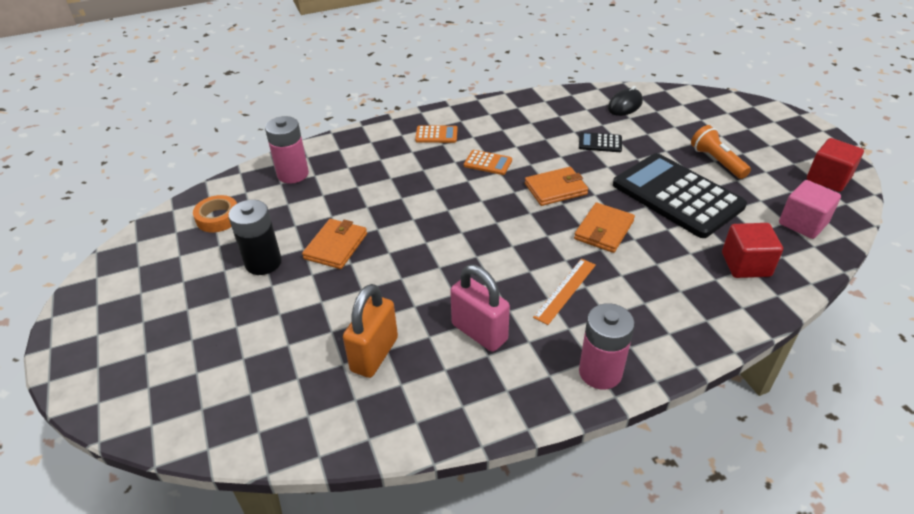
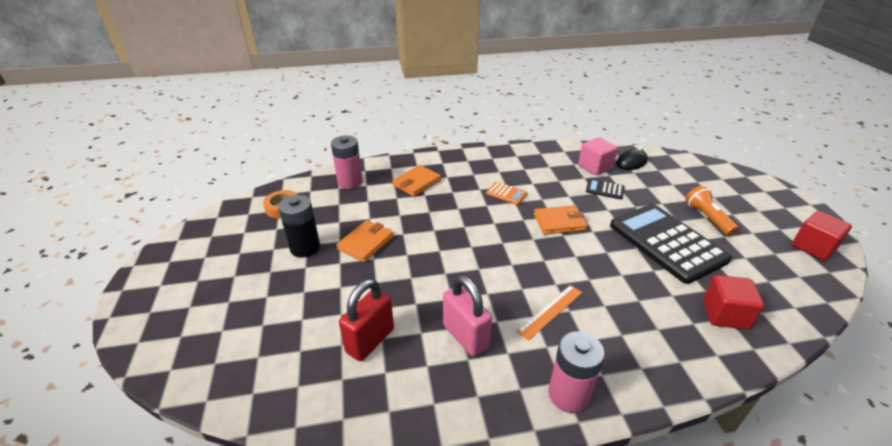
camera: 10 degrees right, 5 degrees down
orange padlock [343,284,398,378] -> red padlock [339,279,394,361]
orange calculator [415,126,458,143] -> none
orange wallet [574,203,635,253] -> orange wallet moved to [392,165,441,196]
pink cube [779,180,841,239] -> pink cube moved to [578,137,618,175]

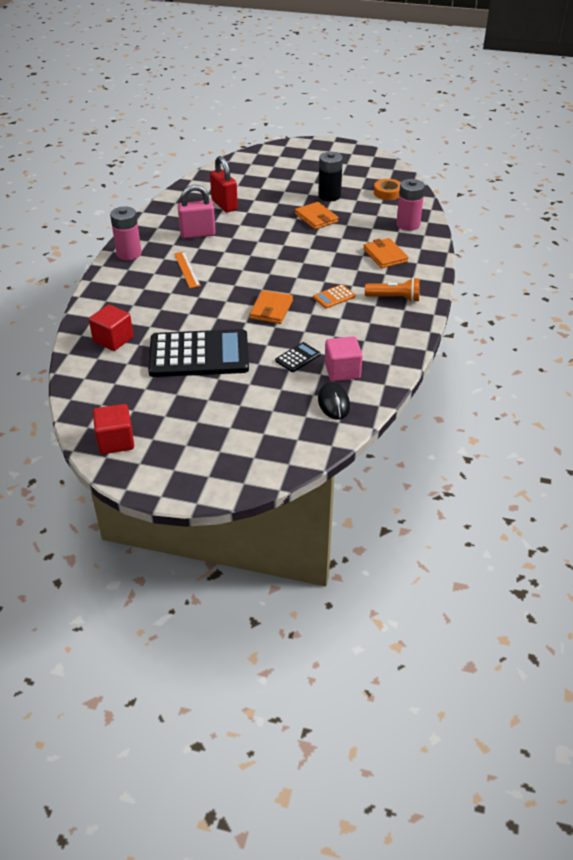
camera: 115 degrees right, 5 degrees up
orange flashlight [685,186,739,236] -> orange flashlight moved to [365,278,420,302]

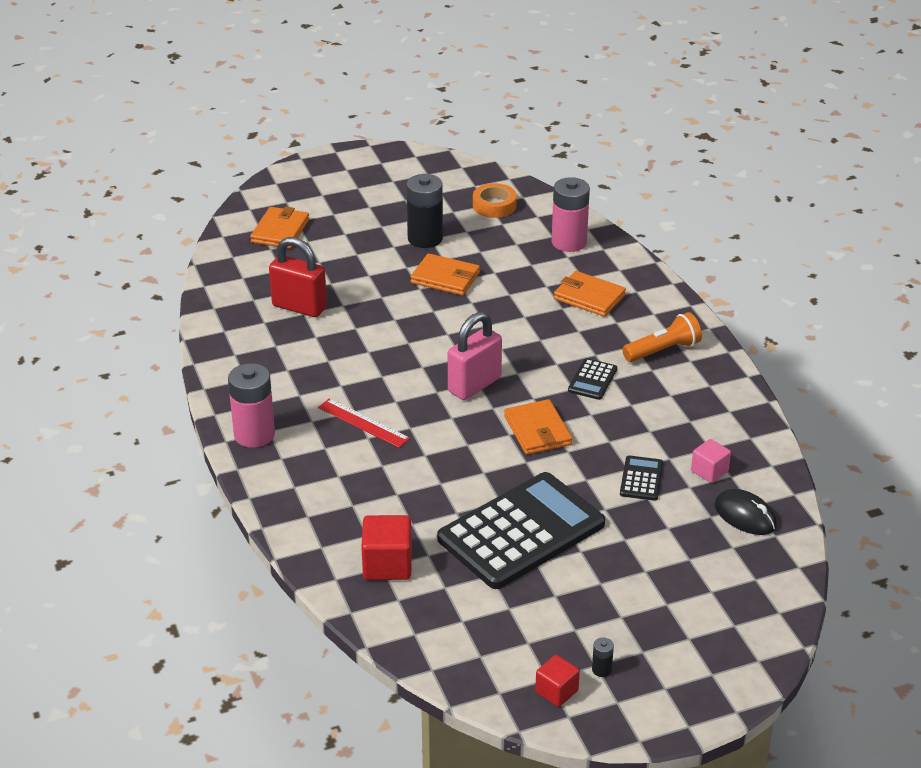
camera: 35 degrees left, 5 degrees down
red cube [93,404,134,454] -> red cube [535,655,580,707], size x0.63
orange ruler [174,251,201,288] -> red ruler [318,398,410,448]
pink padlock [178,185,216,239] -> pink padlock moved to [448,312,502,400]
orange calculator [313,284,355,309] -> black calculator [568,358,617,400]
pink cube [325,336,363,381] -> pink cube [691,439,731,483], size x0.63
none -> orange wallet [250,206,309,249]
none -> black battery [592,637,614,677]

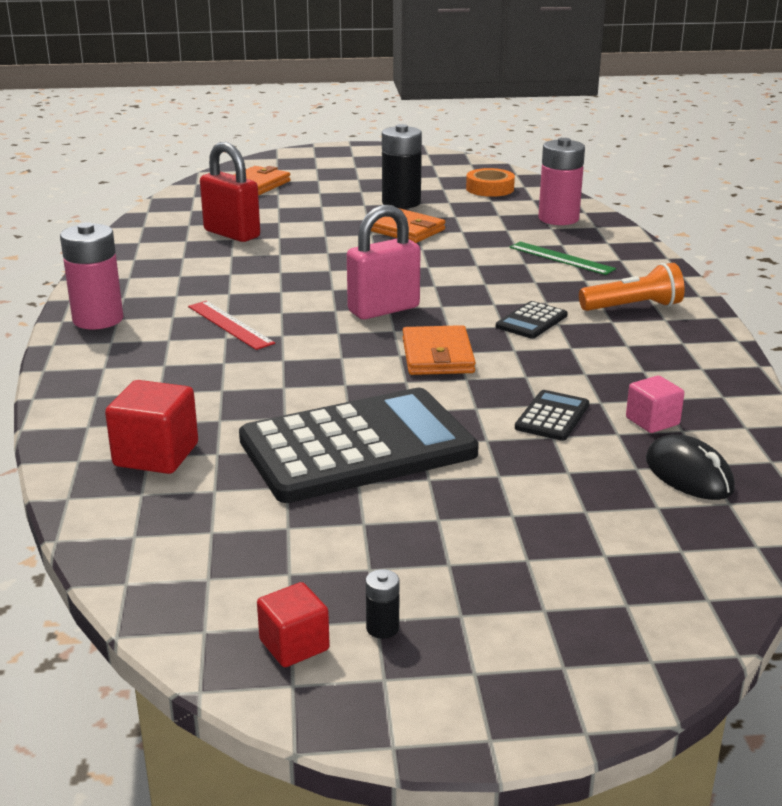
camera: 15 degrees right, 10 degrees down
orange wallet [554,271,626,317] -> green ruler [509,242,616,275]

